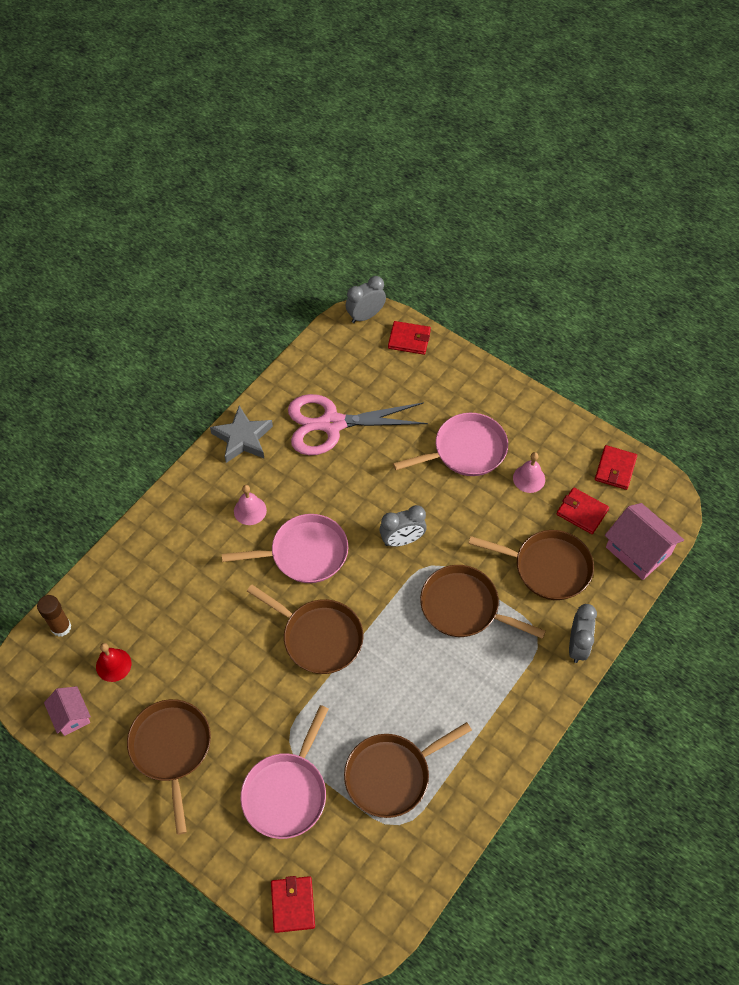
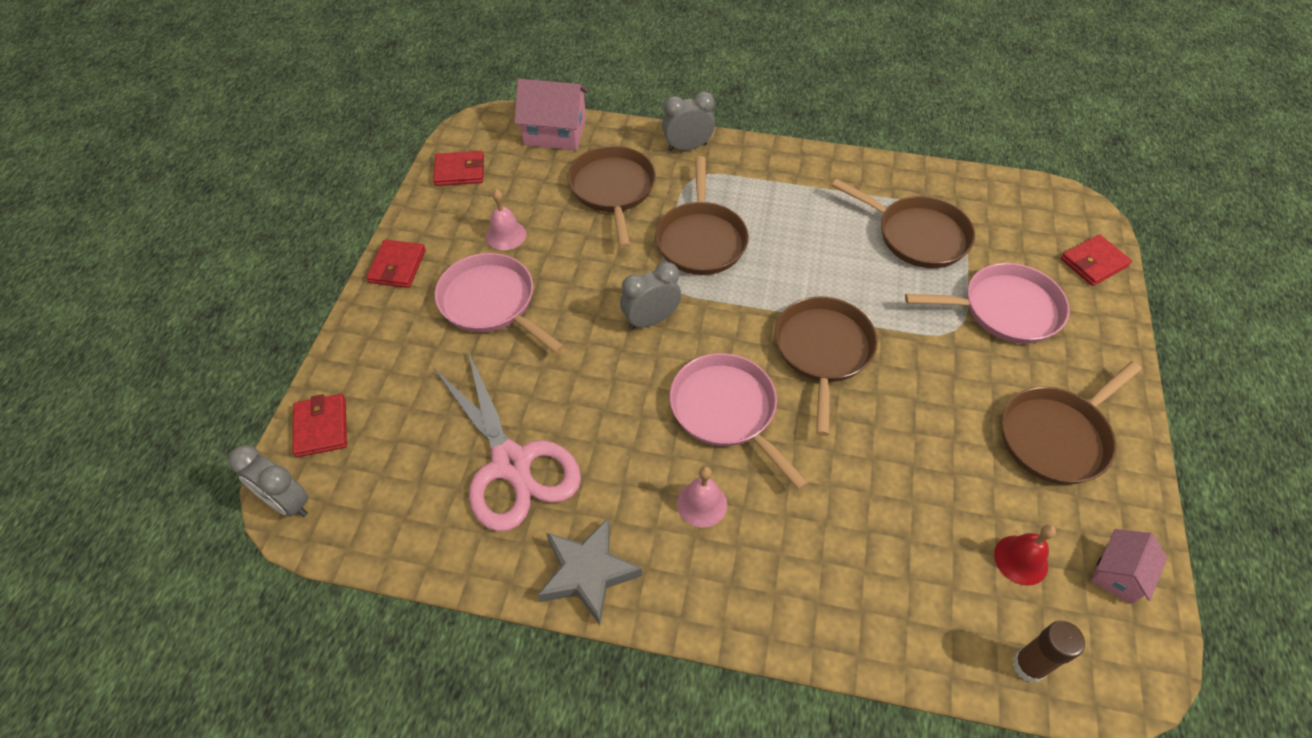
camera: 115 degrees left, 5 degrees down
grey clock [379,505,427,547] -> grey clock turned 75 degrees counterclockwise [620,262,681,330]
red wallet [557,488,609,534] -> red wallet moved to [366,240,426,288]
pink house [605,503,684,580] -> pink house turned 75 degrees clockwise [514,79,588,150]

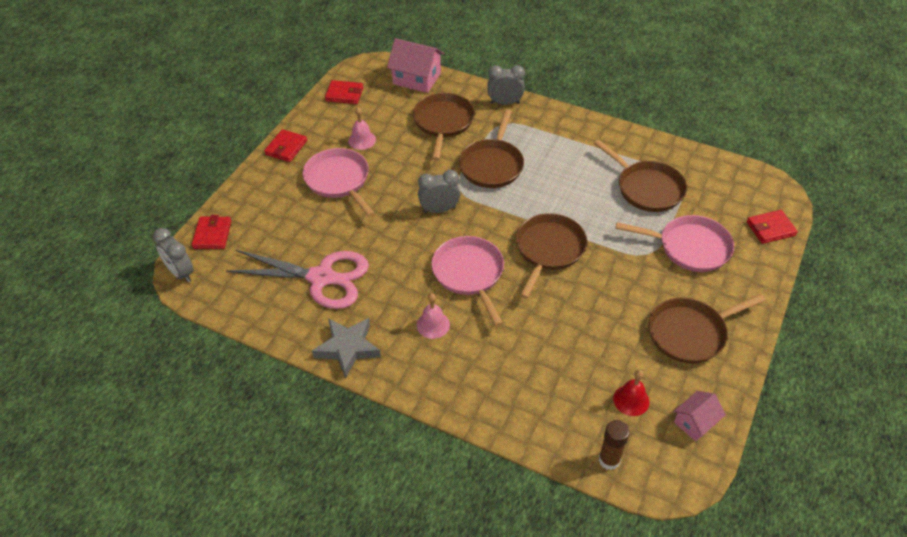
camera: 15 degrees right, 5 degrees down
pink scissors [434,351,581,532] -> pink scissors turned 60 degrees counterclockwise [226,250,369,309]

